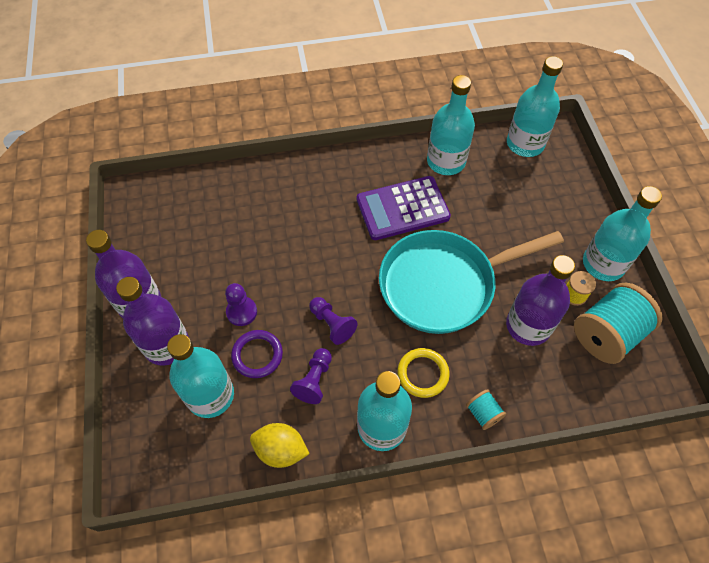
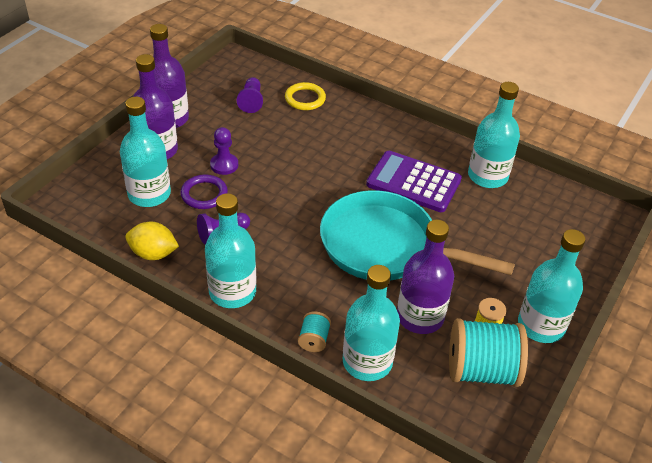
camera: 40 degrees right, 15 degrees down
yellow lemon [250,423,310,468] -> yellow lemon turned 45 degrees counterclockwise [126,222,179,260]
purple pawn [309,297,358,345] -> purple pawn moved to [237,77,263,113]
yellow ring [397,348,450,398] -> yellow ring moved to [285,82,326,110]
turquoise bottle [507,56,563,157] -> turquoise bottle moved to [342,265,400,381]

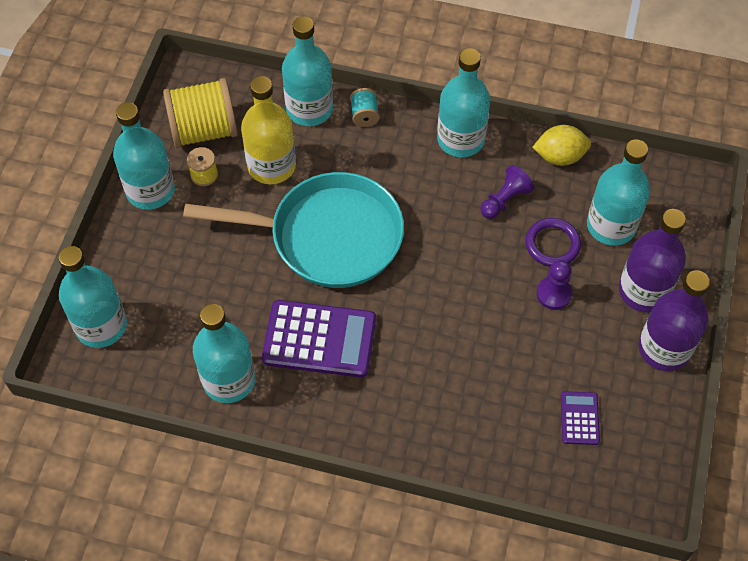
camera: 165 degrees right, 15 degrees up
purple pawn [237,77,263,113] -> purple calculator [561,391,600,445]
yellow ring [285,82,326,110] -> none
purple bottle [397,220,454,334] -> yellow bottle [241,76,296,184]
turquoise spool [449,318,528,387] -> yellow spool [163,78,238,148]
none -> turquoise bottle [59,246,127,348]

